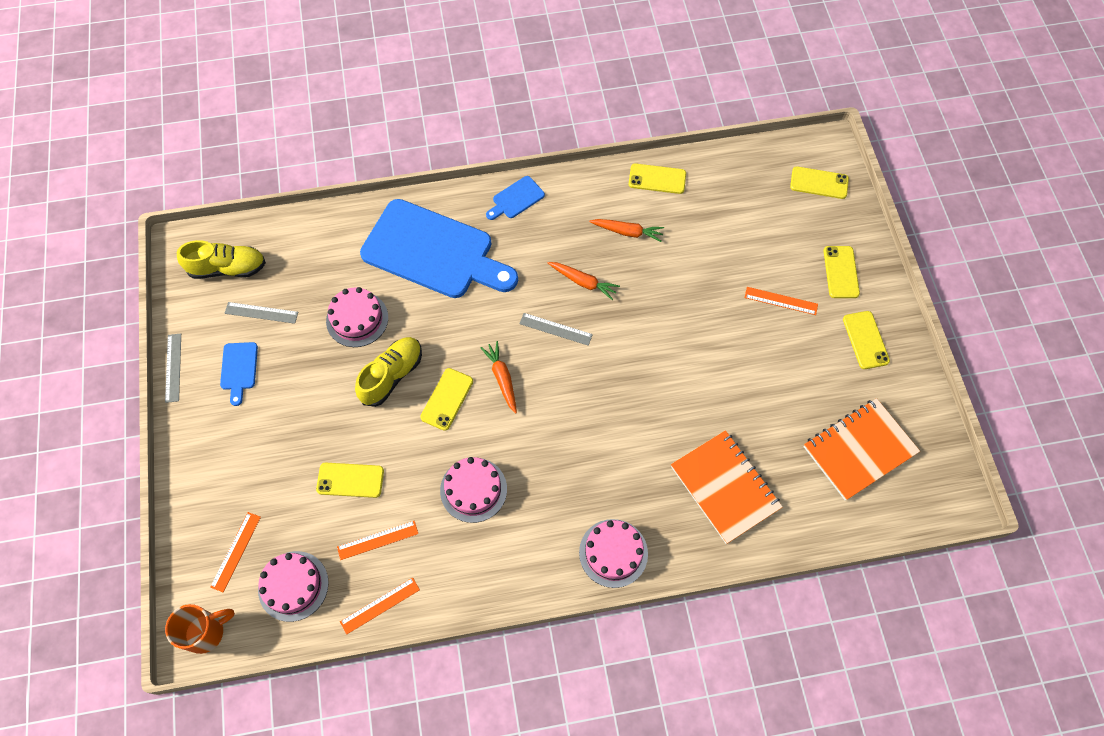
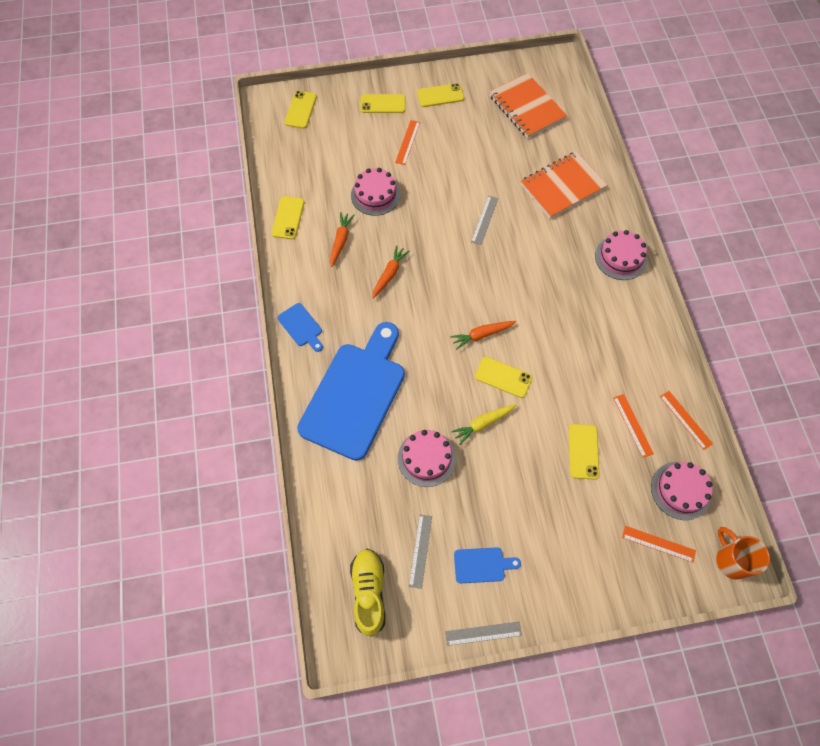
camera: 90 degrees left, 0 degrees up
yellow shoe [355,337,422,407] -> yellow carrot [451,404,516,445]
pink cake [440,457,507,523] -> pink cake moved to [351,168,400,216]
grey ruler [519,313,593,346] -> grey ruler moved to [471,196,498,245]

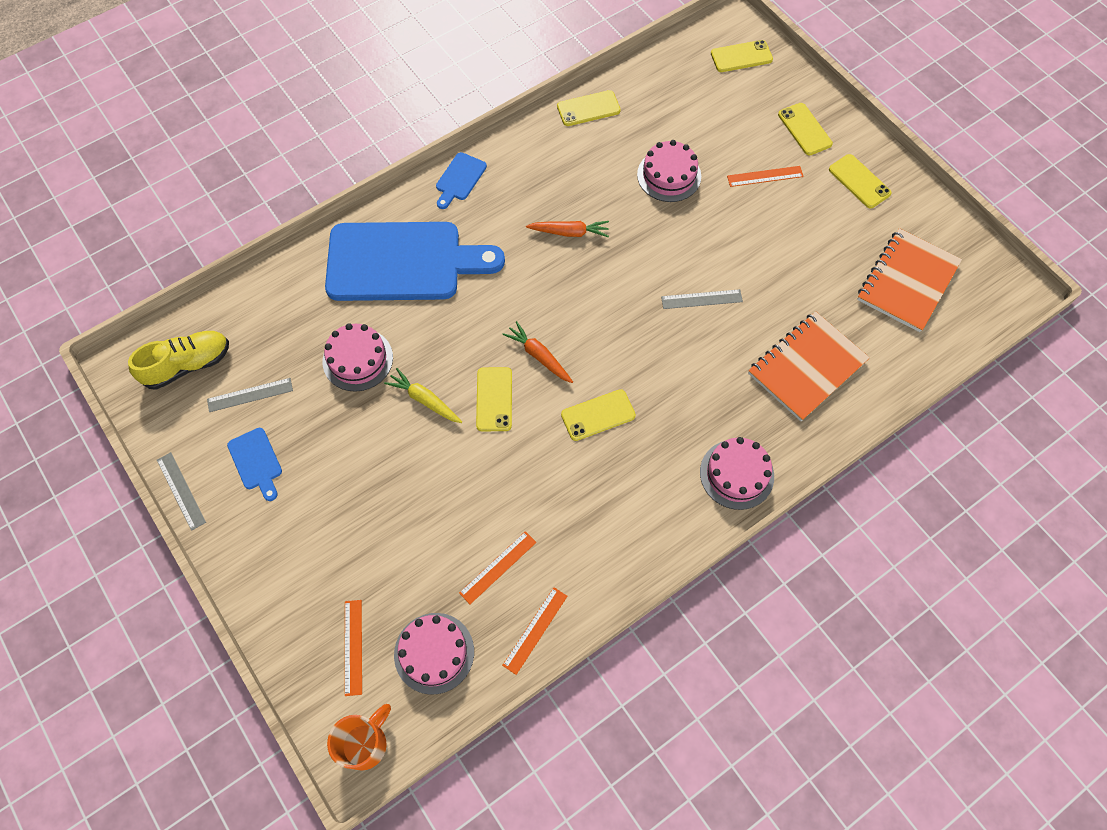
camera: 65 degrees right, 0 degrees up
orange carrot [330,212,355,267] -> none
orange notebook [521,151,607,219] -> orange notebook turned 75 degrees counterclockwise [748,311,870,421]
yellow phone [569,424,599,480] -> yellow phone moved to [561,389,636,441]

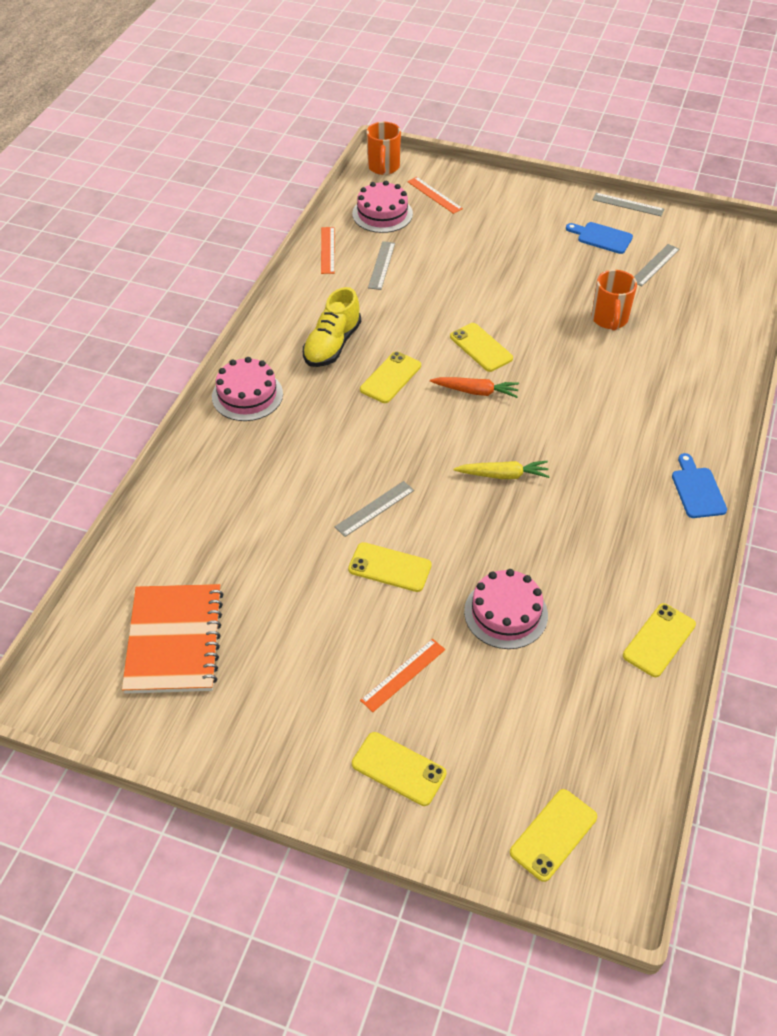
camera: 145 degrees right, 15 degrees down
yellow shoe [128,331,229,390] -> yellow shoe moved to [303,287,361,367]
pink cake [323,323,393,392] -> orange mug [591,270,637,331]
blue cutting board [325,222,505,301] -> none
yellow carrot [384,368,462,423] -> yellow carrot moved to [453,461,550,479]
orange ruler [459,531,536,604] -> grey ruler [368,241,395,290]
orange carrot [526,221,609,237] -> none
orange notebook [748,311,870,421] -> none
yellow phone [829,154,892,208] -> yellow phone moved to [348,542,432,592]

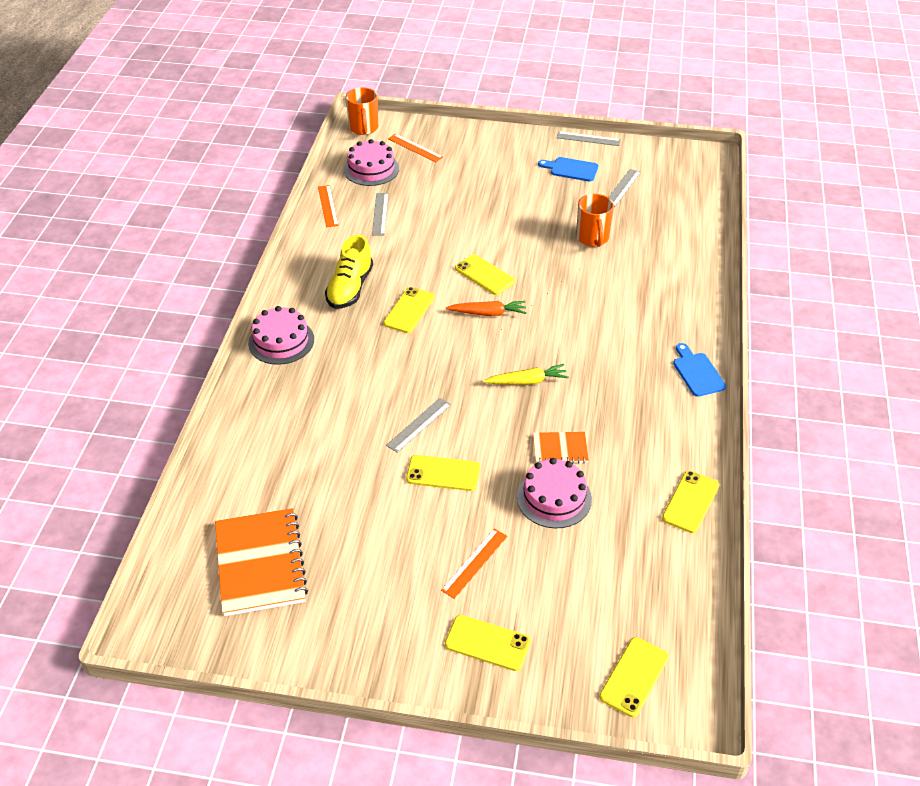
camera: 10 degrees left, 5 degrees down
none -> orange notebook [533,432,589,464]

